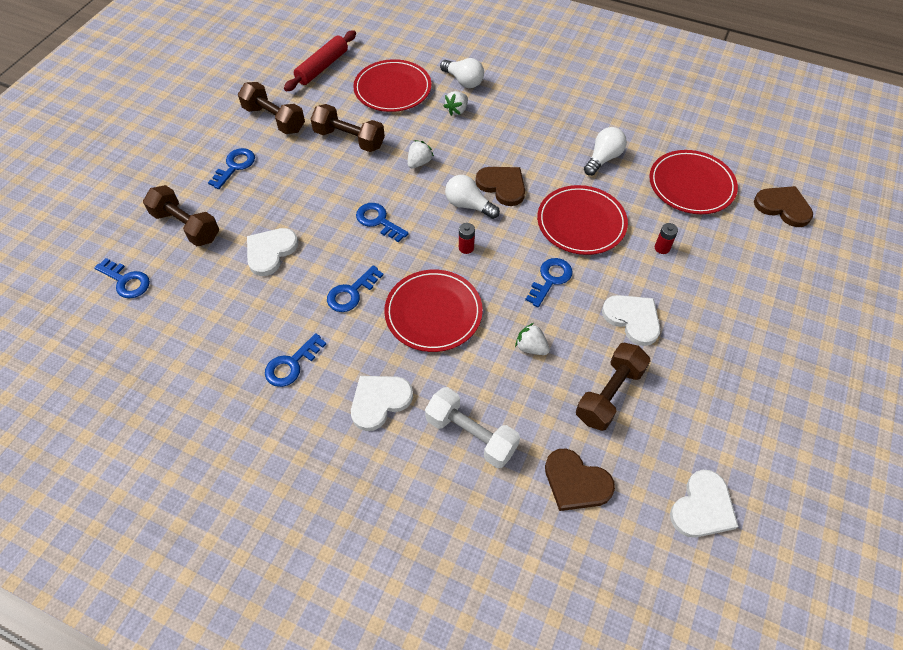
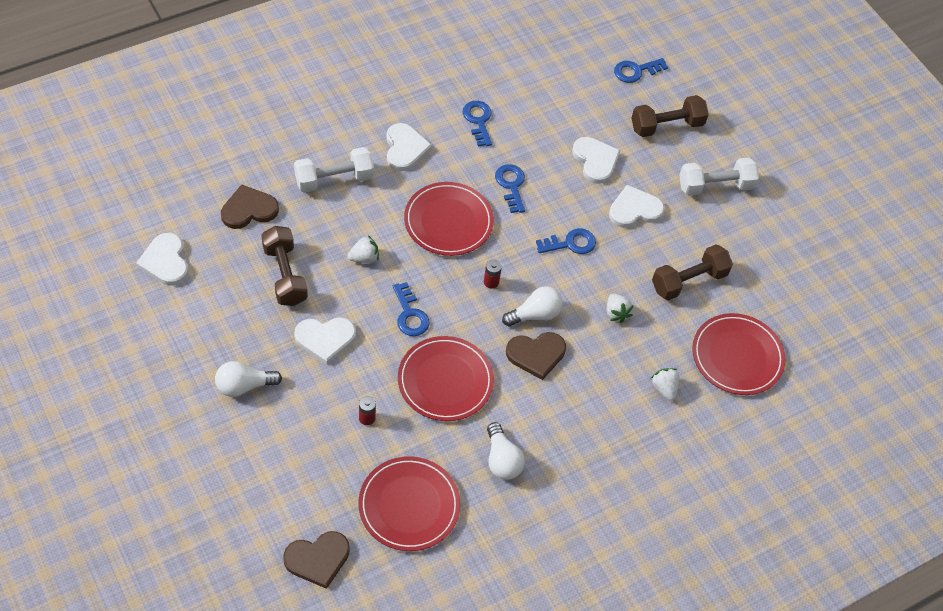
camera: 120 degrees right, 0 degrees up
blue key [208,148,255,189] -> white dumbbell [679,158,759,196]
brown dumbbell [238,82,305,134] -> none
red rolling pin [284,30,356,91] -> none
white light bulb [440,58,484,88] -> white light bulb moved to [215,361,282,397]
none -> white heart [609,185,665,228]

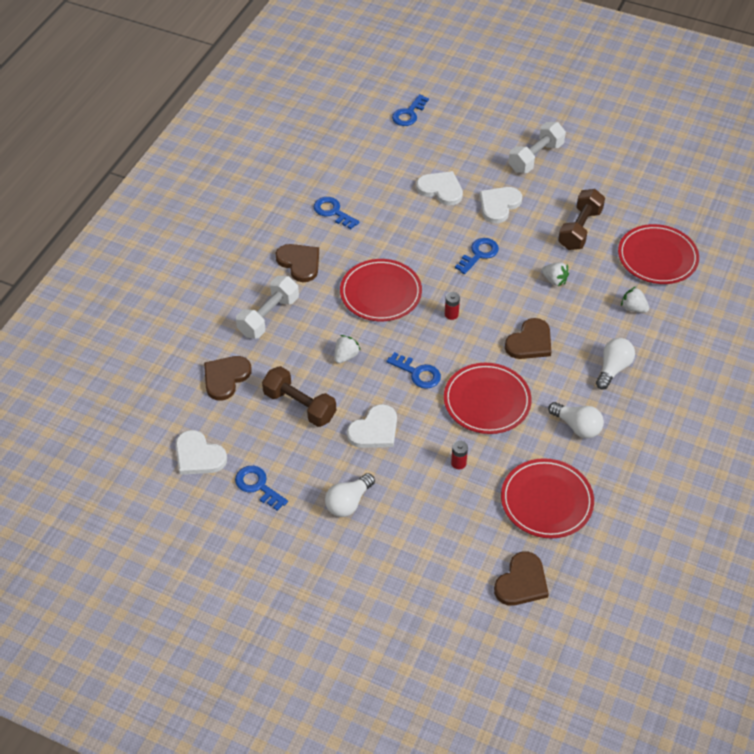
camera: 30 degrees left, 5 degrees down
white heart [386,123,432,171] -> brown heart [276,244,319,282]
blue key [495,164,525,213] -> blue key moved to [235,466,288,511]
white light bulb [502,286,563,326] -> white light bulb moved to [596,338,635,390]
brown dumbbell [632,95,709,137] -> none

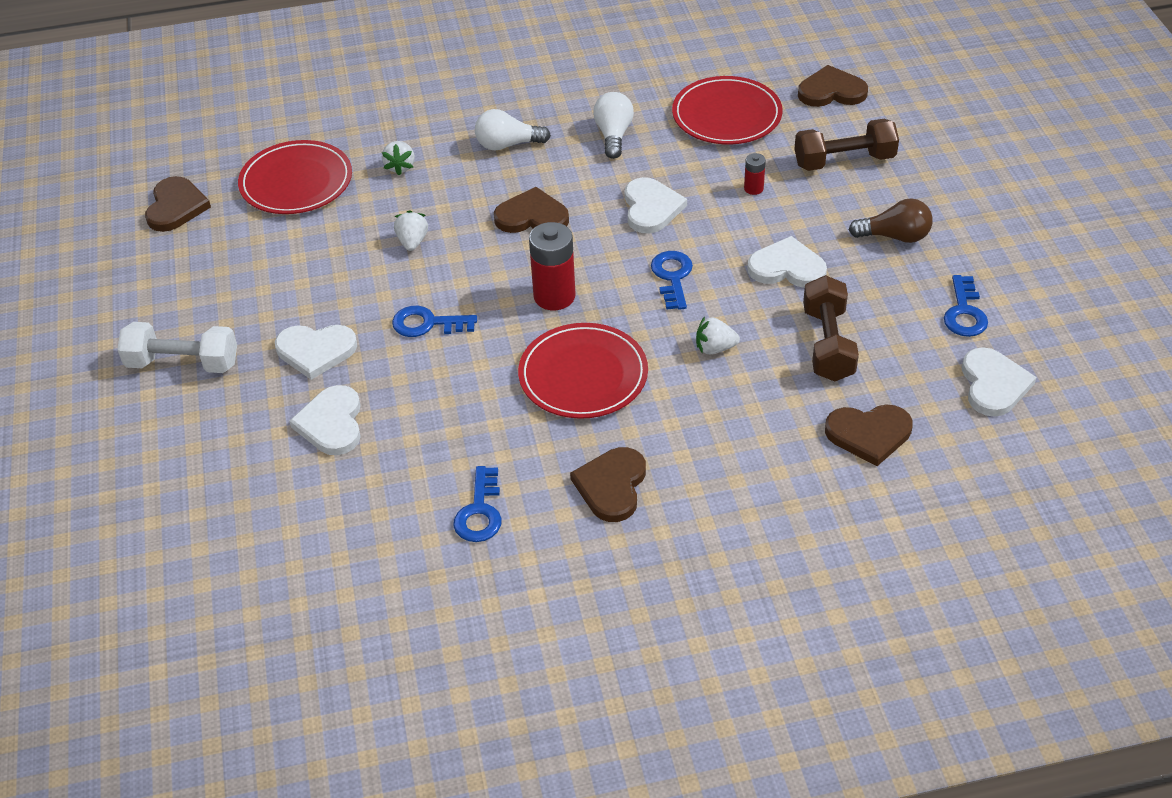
camera: 125 degrees left, 5 degrees down
white dumbbell [236,276,299,339] -> none
white light bulb [325,473,375,517] -> brown light bulb [849,198,933,243]
blue key [392,94,429,126] -> none
red plate [444,363,532,434] -> white heart [625,177,687,234]
red battery [445,292,460,320] -> red battery [529,222,575,310], size x2.01
brown dumbbell [558,189,605,250] -> brown dumbbell moved to [794,119,899,171]
none -> brown heart [145,176,211,232]

